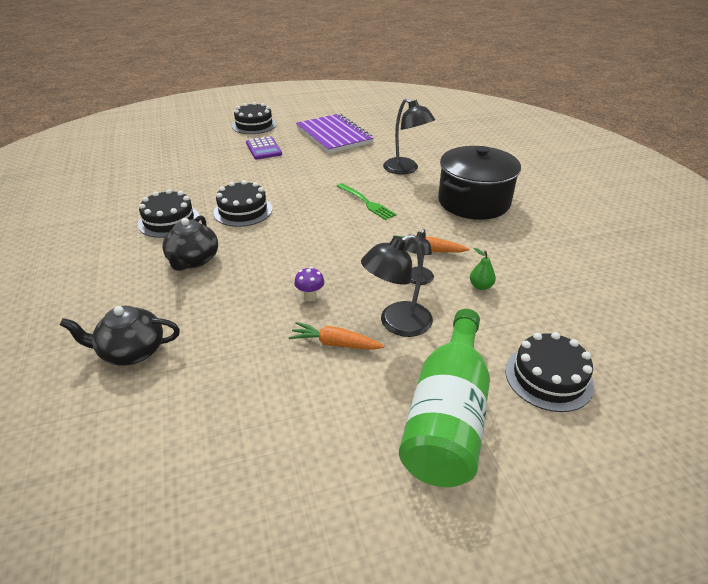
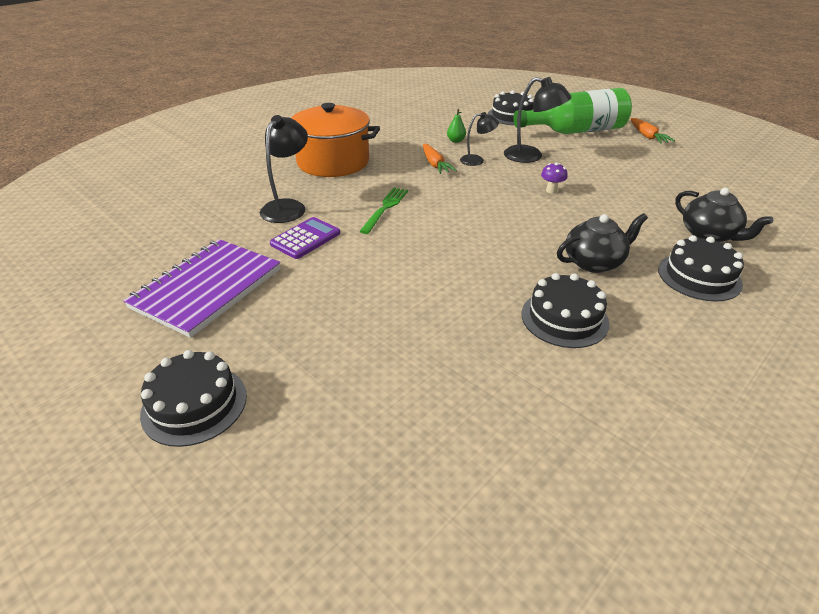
camera: 120 degrees left, 0 degrees up
black cake [213,180,272,227] -> black cake moved to [658,235,744,302]
purple calculator [246,136,282,160] -> purple calculator moved to [270,217,340,259]
orange carrot [289,322,384,350] -> orange carrot moved to [631,118,675,143]
black pot [438,146,521,220] -> orange pot [291,103,380,177]

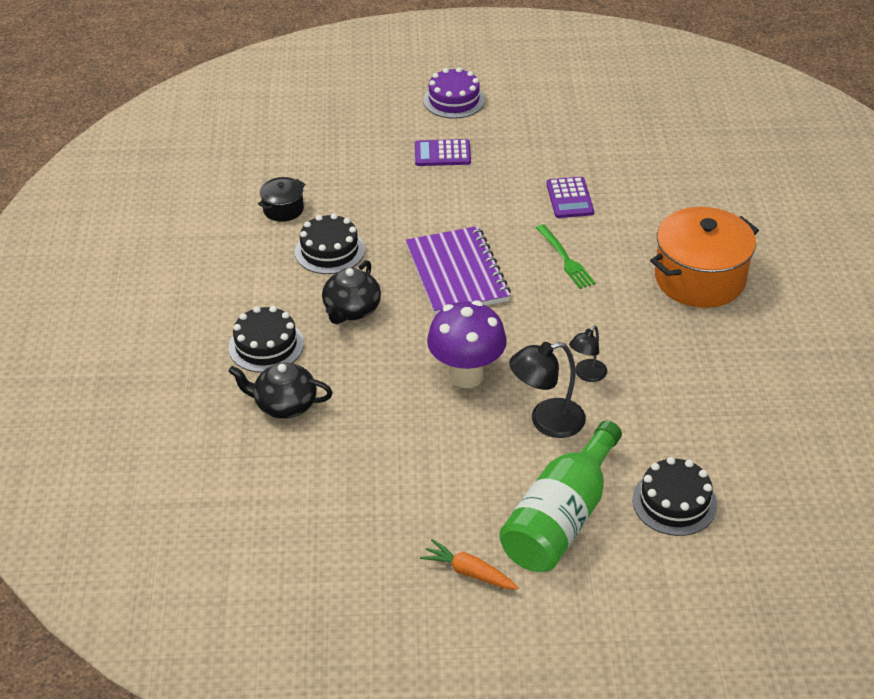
camera: 135 degrees right, 5 degrees up
purple notebook [123,239,280,338] -> purple notebook moved to [406,226,511,316]
black cake [140,350,247,447] -> purple cake [423,67,485,119]
black lamp [260,115,308,223] -> none
orange carrot [423,144,457,174] -> none
green pear [447,109,466,143] -> none
purple mushroom [541,163,568,194] -> purple mushroom [427,300,507,388], size x2.47
none -> black pot [258,177,305,222]
none -> purple calculator [415,139,471,166]

